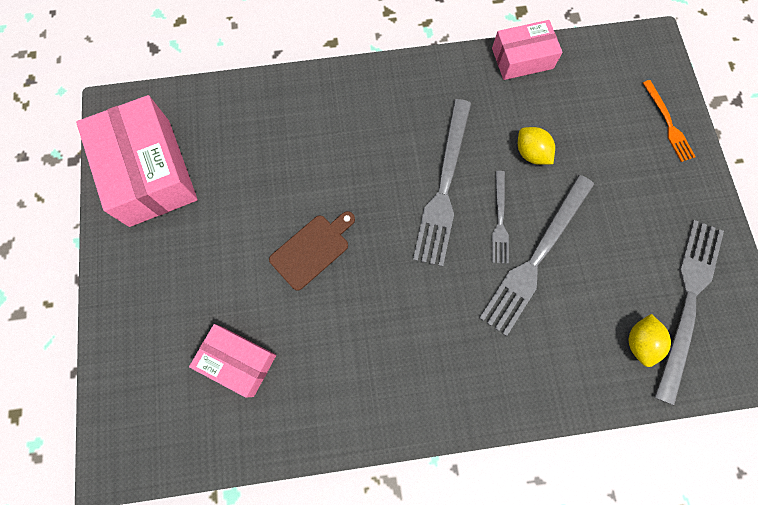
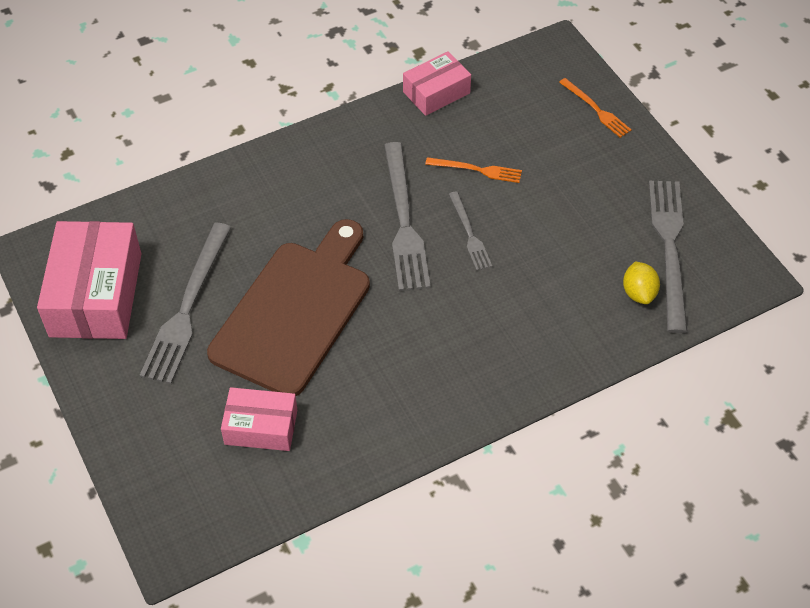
camera: 20 degrees left, 20 degrees down
pink box [76,95,198,227] -> pink box turned 45 degrees clockwise [37,221,141,339]
brown cutting board [269,211,355,291] -> brown cutting board [207,219,370,396], size x2.16
grey fork [479,175,594,336] -> grey fork moved to [140,223,231,384]
yellow lemon [518,127,555,165] -> orange fork [425,157,522,183]

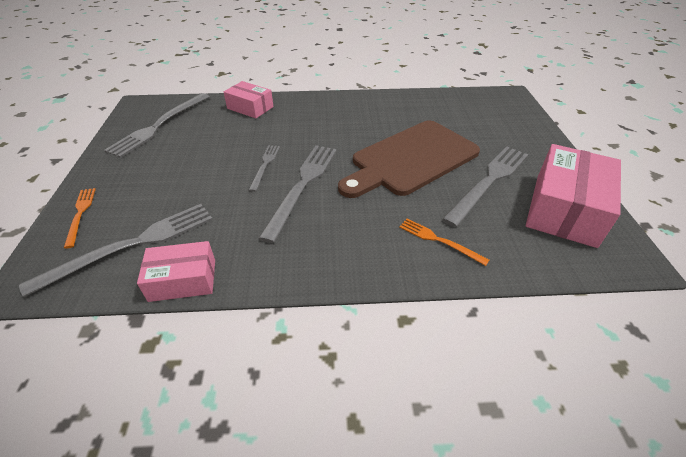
camera: 155 degrees left, 10 degrees down
pink box [221,387,297,451] -> pink box moved to [224,81,274,118]
orange fork [425,157,522,183] -> orange fork moved to [399,219,489,266]
yellow lemon [623,261,660,304] -> none
none -> grey fork [19,204,213,297]

